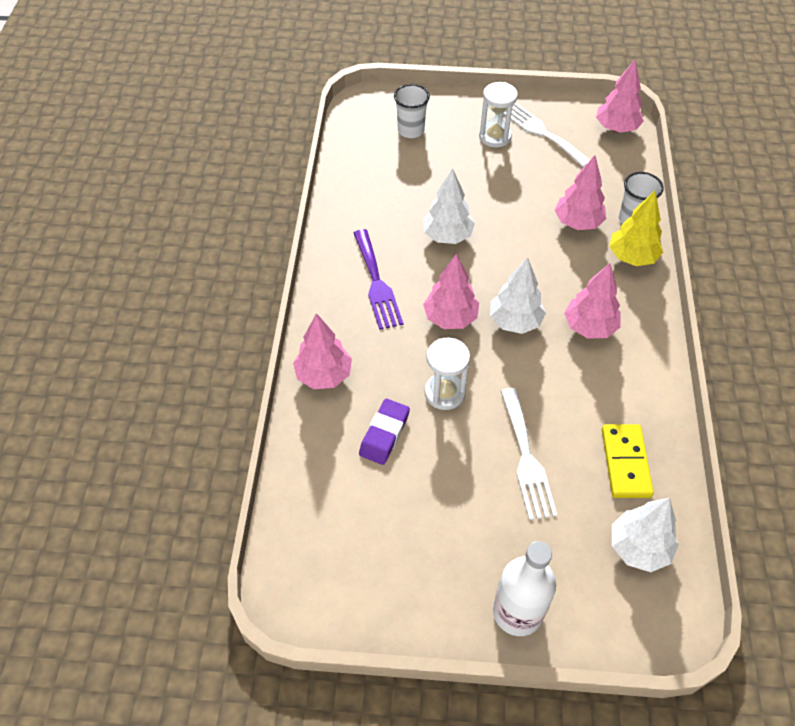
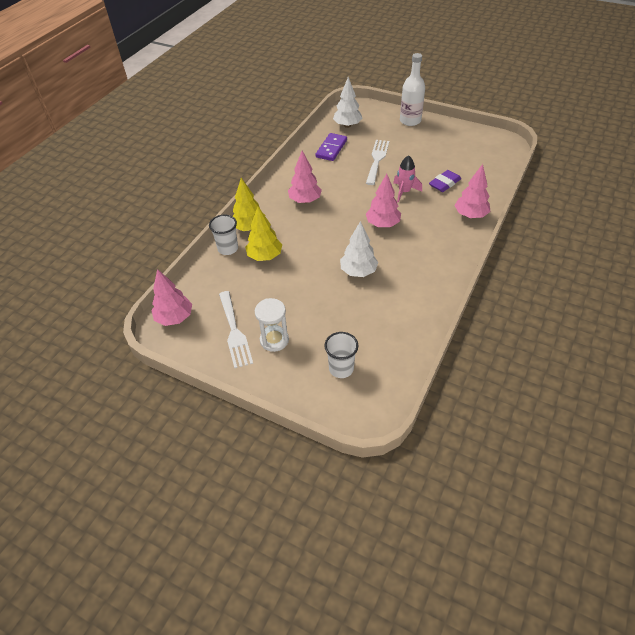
camera: 155 degrees left, 5 degrees down
purple fork [354,229,403,330] -> none
white hourglass [425,338,470,410] -> pink rocket [393,155,422,203]
white tree [490,257,546,334] -> none
pink tree [555,155,606,230] -> yellow tree [245,207,282,261]
yellow domino [602,424,654,498] -> purple domino [316,133,347,161]

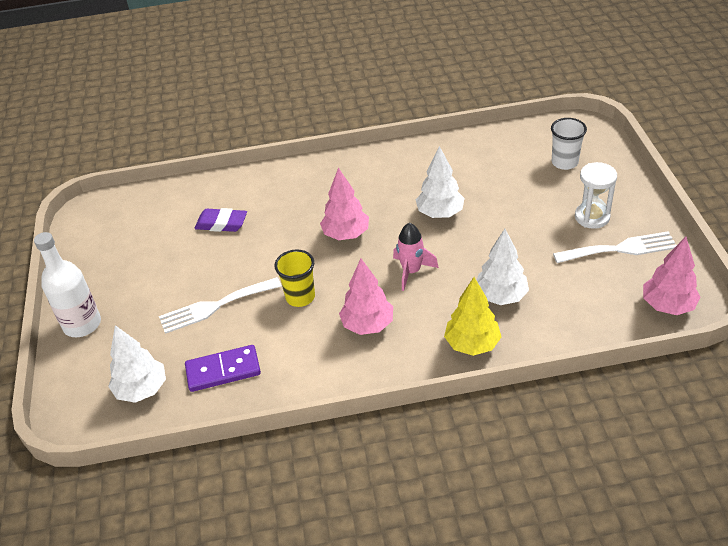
camera: 125 degrees left, 5 degrees down
white cup [209,215,238,255] -> none
white fork [219,291,253,368] -> white fork turned 45 degrees clockwise [553,231,677,263]
yellow tree [245,207,282,261] -> white tree [476,229,529,305]
pink rocket [393,155,422,203] -> pink rocket moved to [393,223,439,291]
pink tree [455,164,490,218] -> none
none -> yellow cup [275,250,315,307]

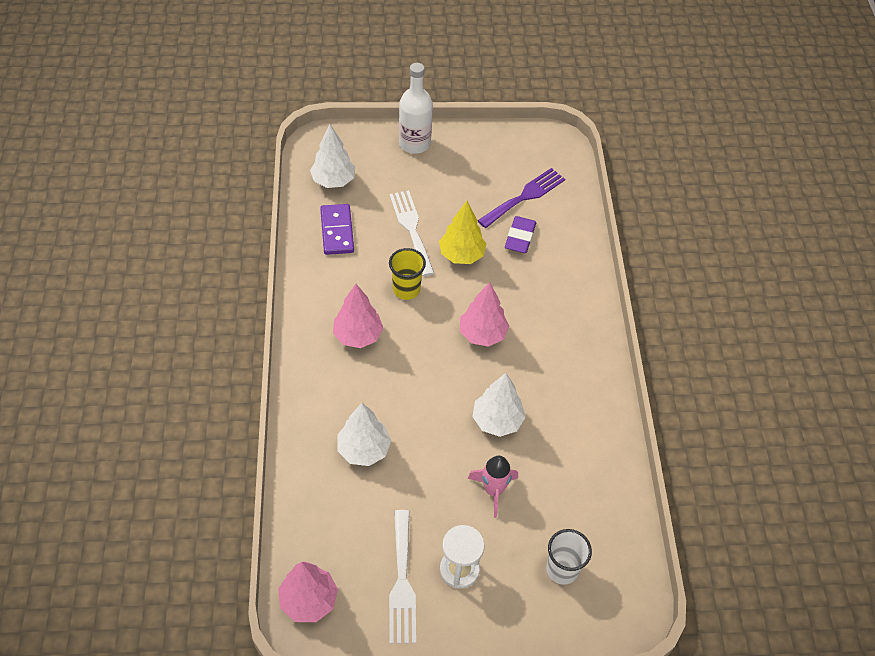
camera: 90 degrees right, 10 degrees up
pink rocket [393,223,439,291] -> pink rocket moved to [467,456,518,518]
yellow tree [444,277,501,356] -> yellow tree moved to [439,201,486,264]
none -> purple fork [478,168,565,228]

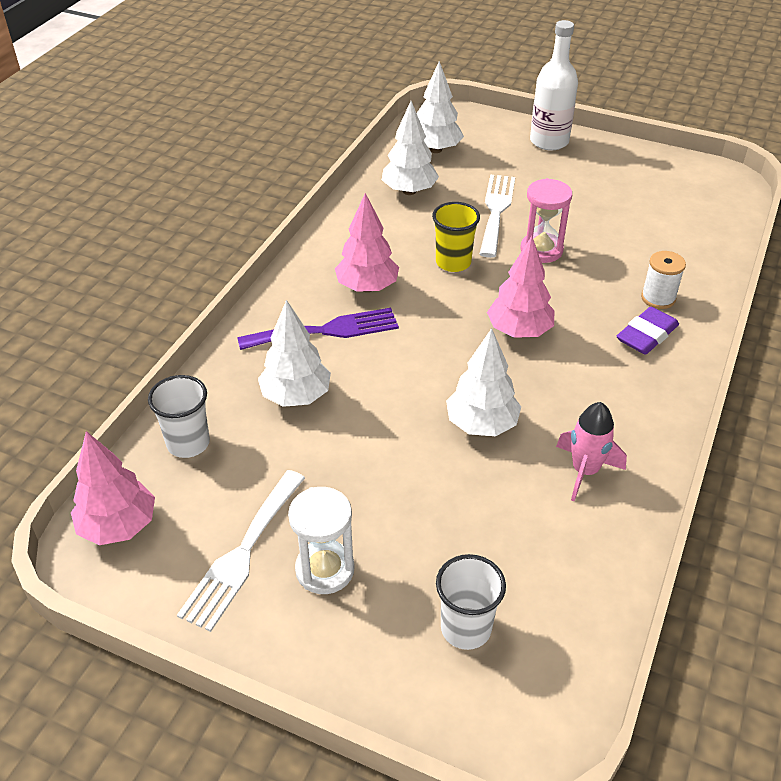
camera: 30 degrees right, 10 degrees down
purple domino [320,204,354,255] -> white tree [382,101,439,195]
yellow tree [439,201,486,264] -> pink hourglass [521,178,572,263]
pink rocket [467,456,518,518] -> pink rocket moved to [556,402,627,501]
purple fork [478,168,565,228] -> purple fork moved to [237,308,399,350]
purple eraser [505,216,536,253] -> purple eraser moved to [617,307,679,355]
none -> white cup [148,375,210,458]
none -> white spool [641,251,686,309]

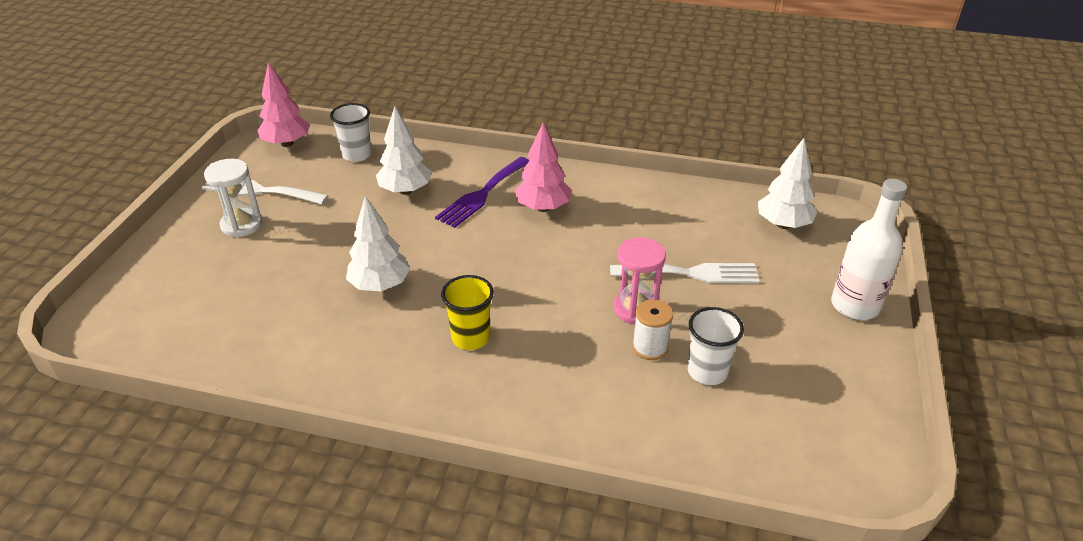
camera: 80 degrees right, 5 degrees down
purple fork [237,308,399,350] -> purple fork turned 60 degrees clockwise [435,157,530,228]
white tree [382,101,439,195] -> none
yellow cup [432,202,480,272] -> yellow cup moved to [441,275,494,350]
white cup [436,554,506,650] -> white cup moved to [688,307,744,385]
pink tree [487,236,554,338] -> none
pink rocket [556,402,627,501] -> none
purple eraser [617,307,679,355] -> none
white spool [641,251,686,309] -> white spool moved to [632,299,673,360]

